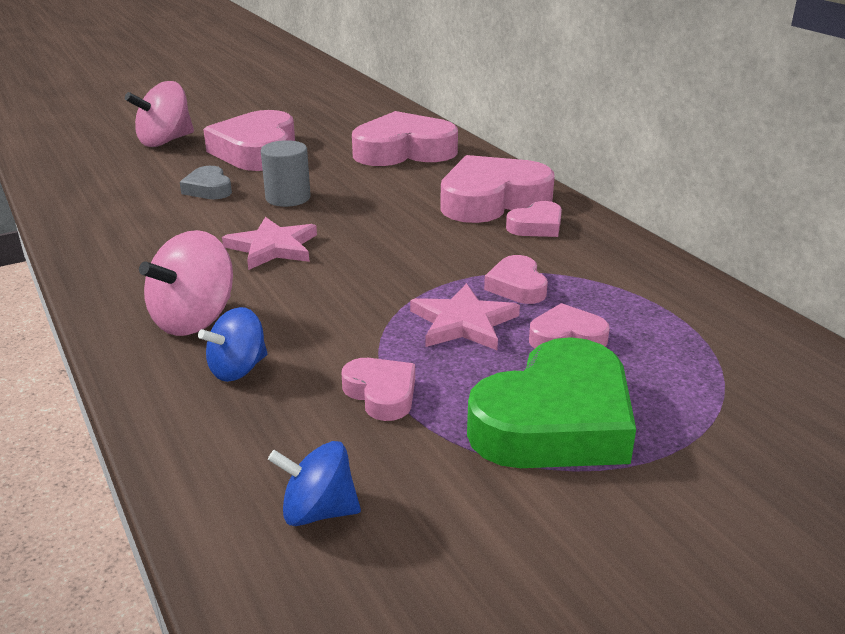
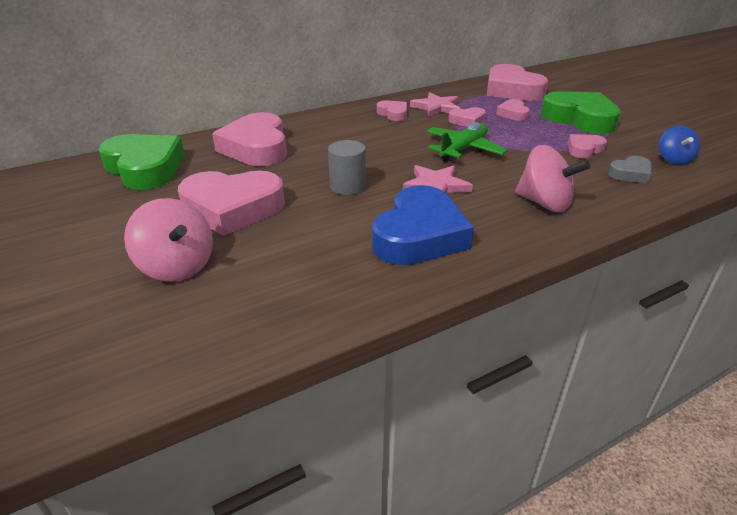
camera: 90 degrees left, 5 degrees up
grey heart [180,166,232,199] -> grey heart moved to [608,156,652,183]
blue spinning top [198,307,268,382] -> none
pink star [410,283,520,350] -> pink star moved to [410,92,459,117]
pink heart [440,155,555,223] -> pink heart moved to [486,64,548,101]
none -> green heart [98,134,185,190]
none -> blue heart [372,185,474,265]
none -> green plane [426,122,508,162]

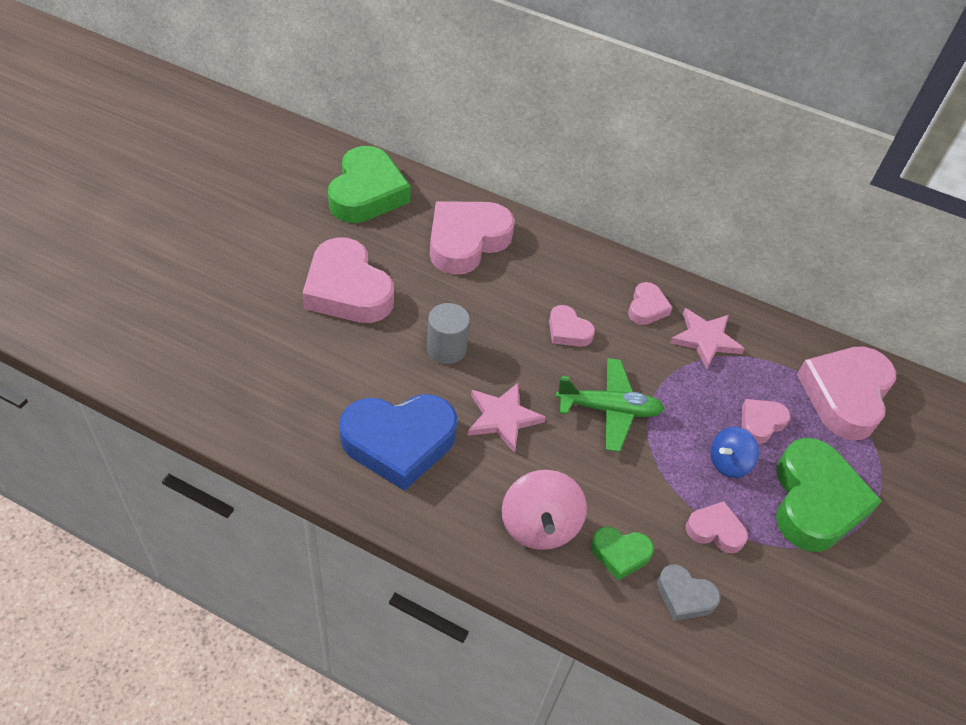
camera: 50 degrees right, 15 degrees up
pink spinning top [124,198,213,282] -> none
pink heart [448,107,486,127] -> pink heart moved to [549,305,595,347]
blue spinning top [659,125,700,165] -> blue spinning top moved to [710,427,759,478]
none -> green heart [591,527,654,580]

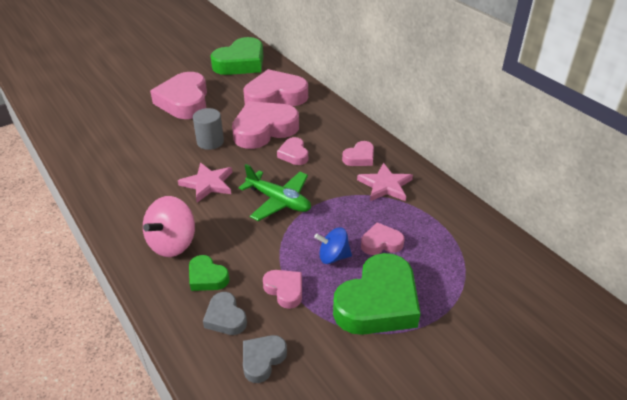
camera: 35 degrees right, 10 degrees down
blue heart [339,394,457,491] -> none
pink heart [797,347,896,440] -> pink heart moved to [232,101,299,149]
none -> grey heart [243,335,287,383]

